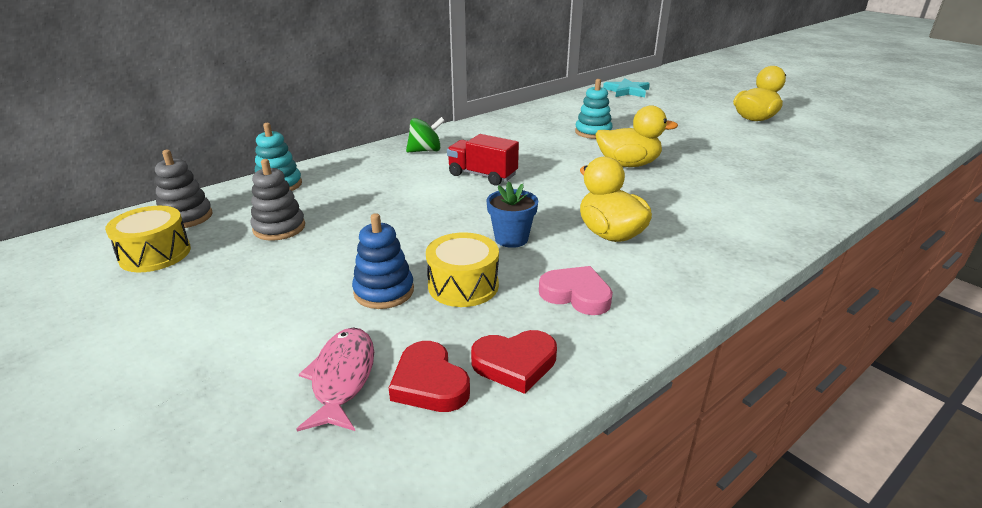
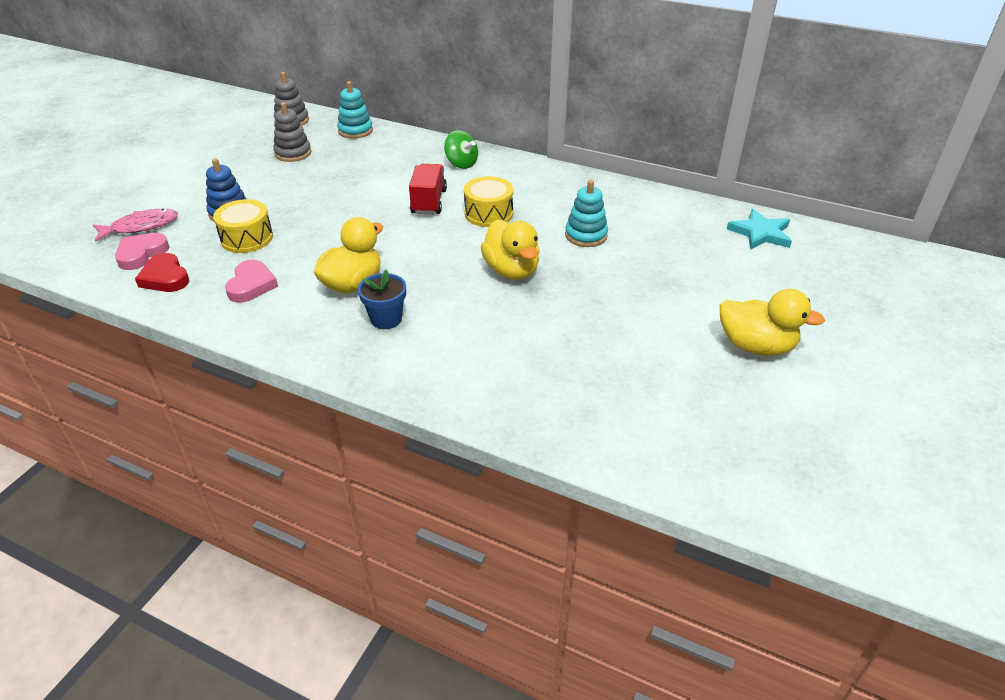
camera: 65 degrees right, 10 degrees up
yellow drum [105,206,191,272] -> yellow drum moved to [464,176,514,227]
red heart [389,341,470,412] -> pink heart [115,233,169,270]
blue flower pot [486,181,538,248] -> blue flower pot moved to [358,269,406,329]

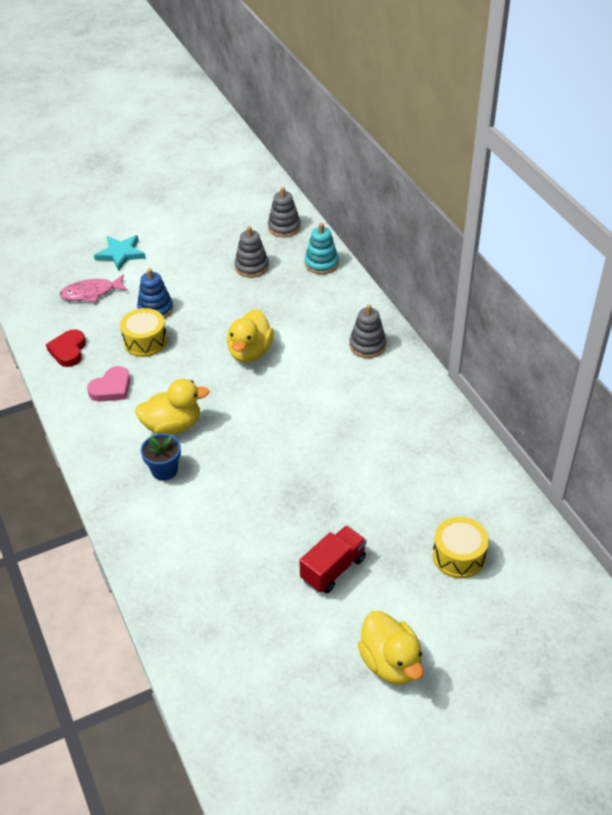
camera: 40 degrees right, 5 degrees up
pink fish [93,209,178,242] -> pink fish turned 150 degrees clockwise [60,275,128,302]
pink heart [115,233,169,270] -> none
red truck [409,164,447,214] -> red truck moved to [299,525,367,593]
green spinning top [444,130,478,169] -> grey stacking toy [349,304,386,358]
yellow drum [464,176,514,227] -> yellow drum moved to [432,517,489,579]
yellow duck [481,220,540,280] -> yellow duck moved to [227,309,274,363]
turquoise stacking toy [565,180,608,247] -> none
turquoise star [727,209,792,250] -> turquoise star moved to [94,235,146,271]

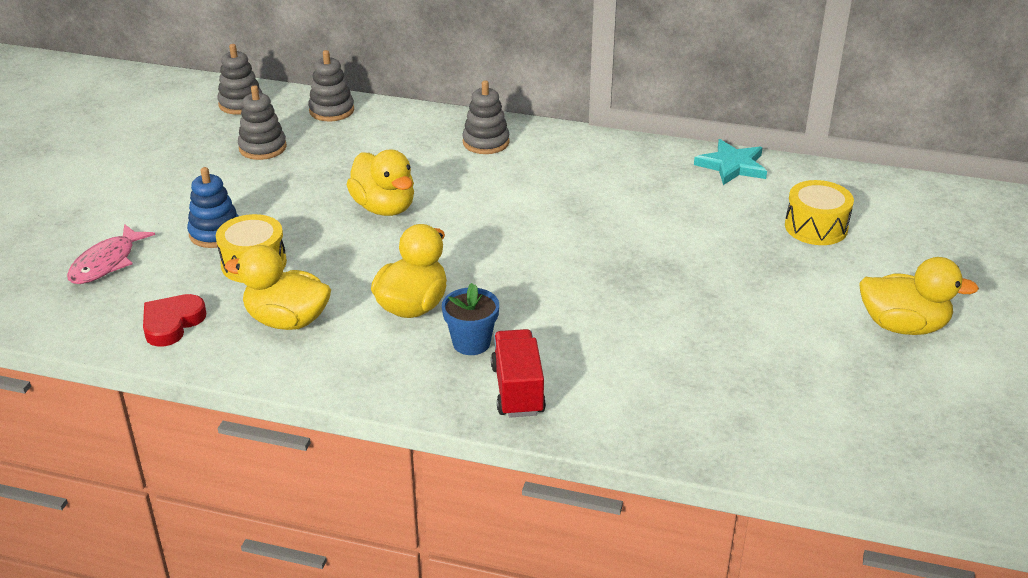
camera: 50 degrees left, 10 degrees down
red heart [46,329,86,367] -> red heart turned 75 degrees clockwise [143,294,206,347]
pink heart [87,366,130,402] -> yellow duck [225,245,331,330]
turquoise star [94,235,146,271] -> turquoise star moved to [694,139,767,185]
red truck [299,525,367,593] -> red truck moved to [491,329,546,418]
turquoise stacking toy [305,223,339,274] -> grey stacking toy [308,50,354,121]

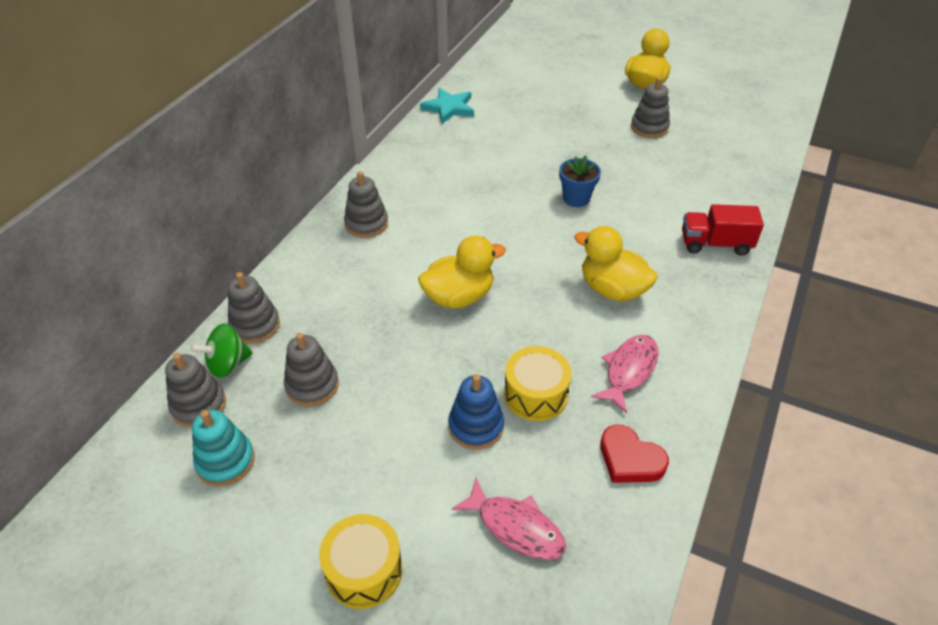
camera: 80 degrees left, 10 degrees up
yellow duck [225,245,331,330] -> pink fish [591,335,659,413]
blue flower pot [442,283,499,355] -> blue flower pot moved to [559,156,601,207]
yellow drum [785,180,854,245] -> yellow drum moved to [319,514,403,609]
none -> green spinning top [190,323,253,378]
none -> turquoise stacking toy [192,410,255,486]
none -> grey stacking toy [631,77,670,138]

